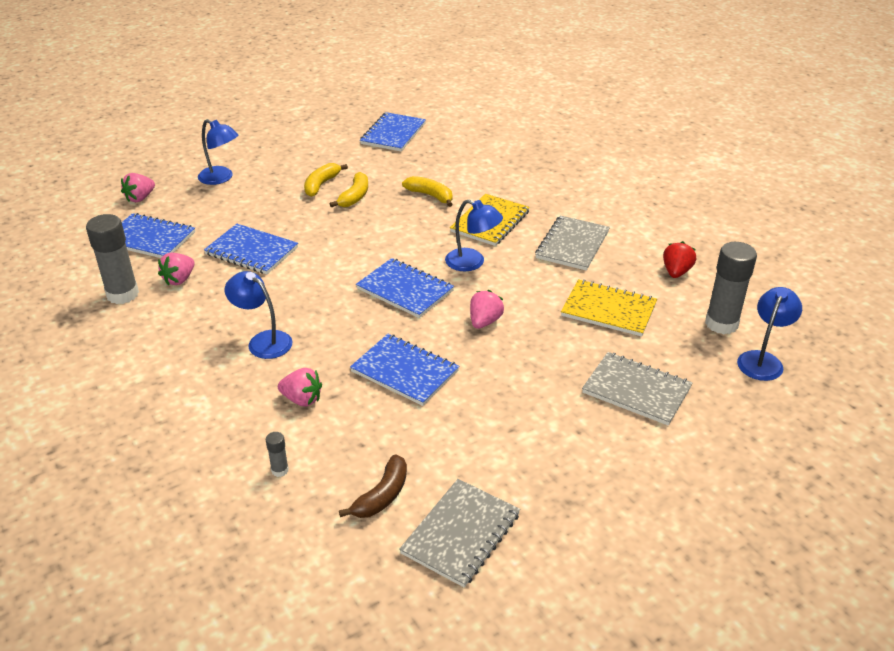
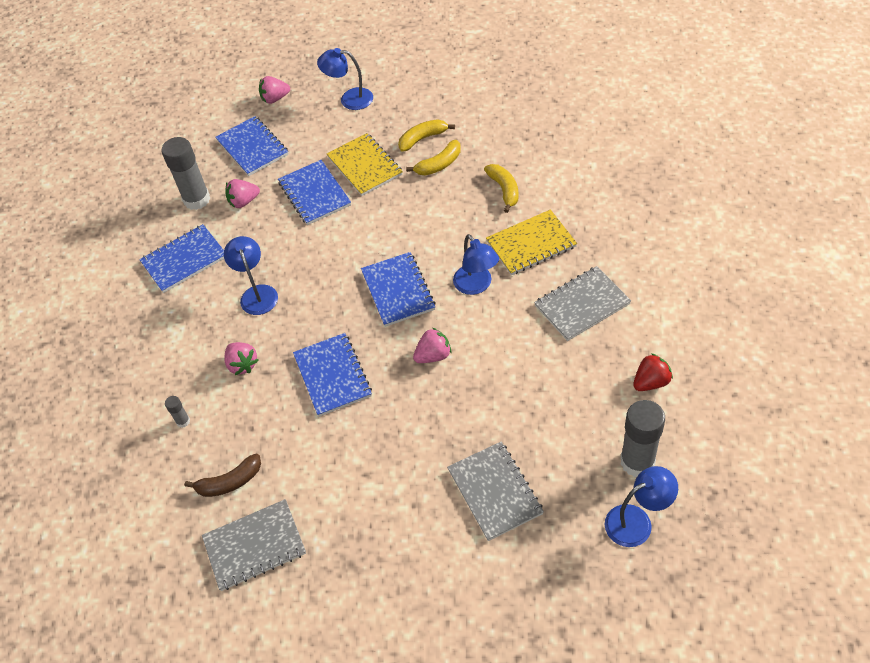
camera: 40 degrees right, 15 degrees up
blue lamp [198,119,238,185] -> blue lamp turned 120 degrees clockwise [317,48,373,110]
blue notebook [360,112,426,152] -> blue notebook moved to [139,224,224,293]
yellow notebook [561,279,657,337] -> yellow notebook moved to [327,133,403,196]

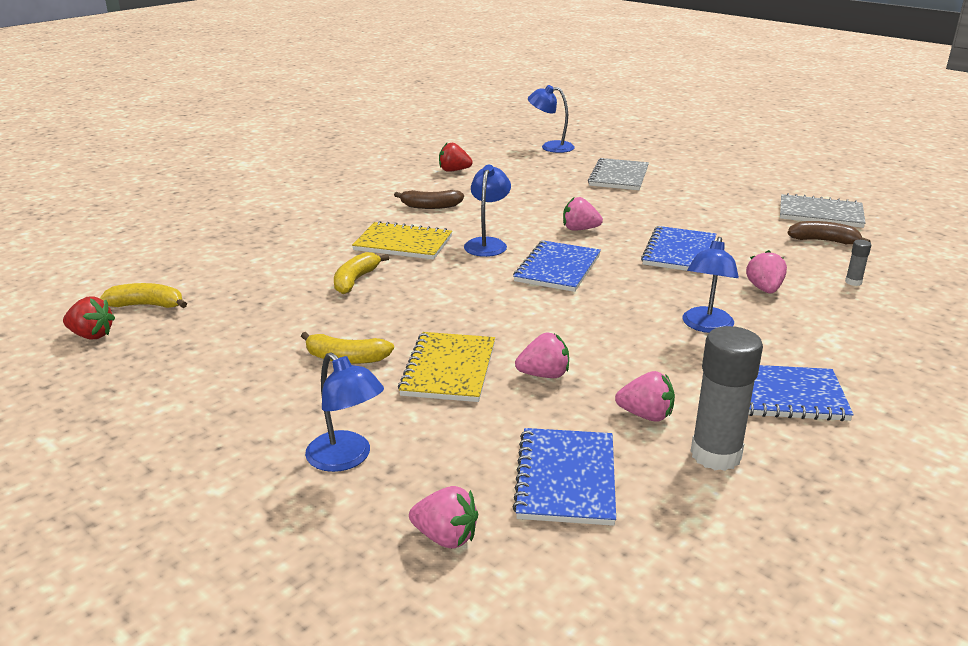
camera: 145 degrees left, 25 degrees down
blue notebook [278,160,351,225] -> pink strawberry [515,333,569,378]
yellow banana [406,140,461,175] -> yellow banana moved to [100,283,187,308]
grey notebook [534,266,631,341] -> brown banana [394,190,464,209]
grey glue stick [620,400,665,477] -> none
none -> red strawberry [63,296,115,340]

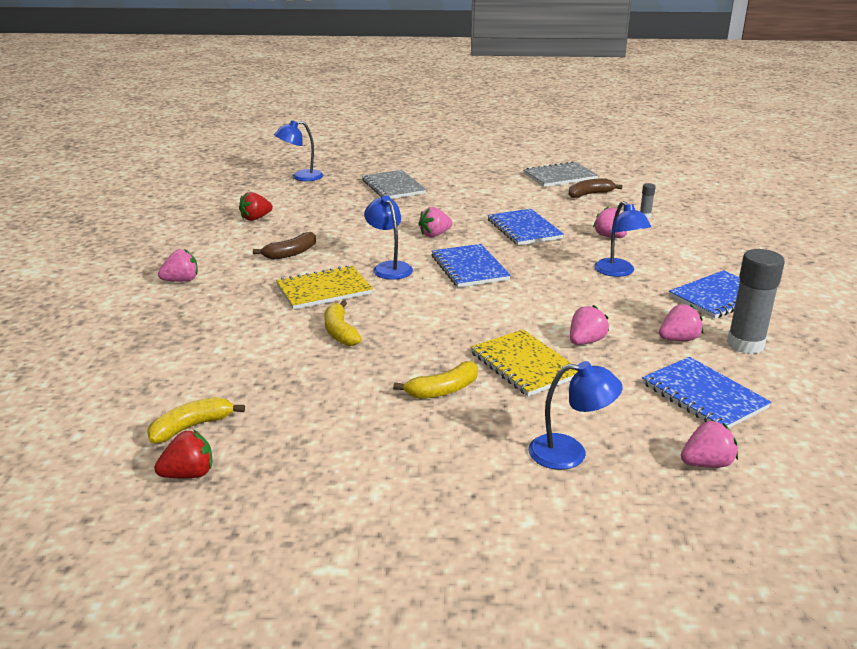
camera: 40 degrees left, 0 degrees up
none -> pink strawberry [158,249,198,282]

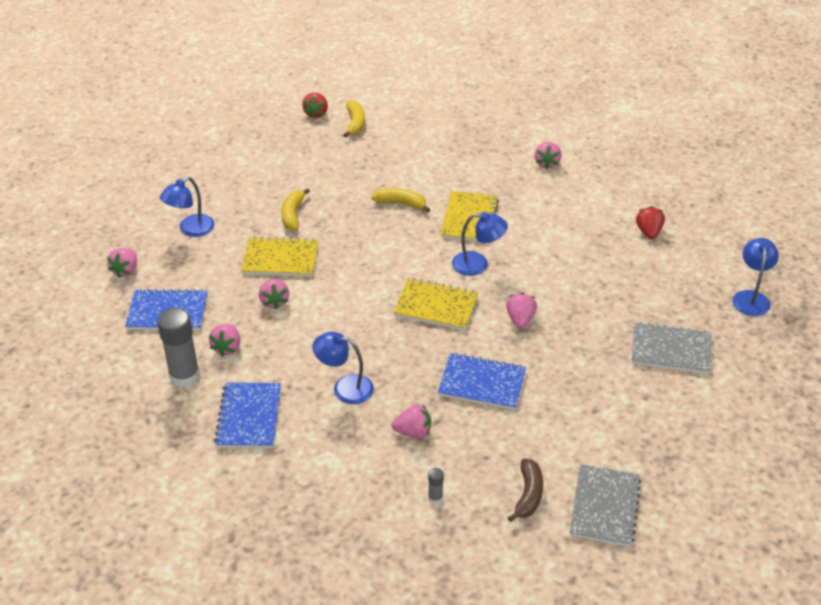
camera: 125 degrees right, 15 degrees up
brown banana [253,232,316,260] -> none
blue notebook [432,244,511,287] -> yellow notebook [393,278,479,331]

